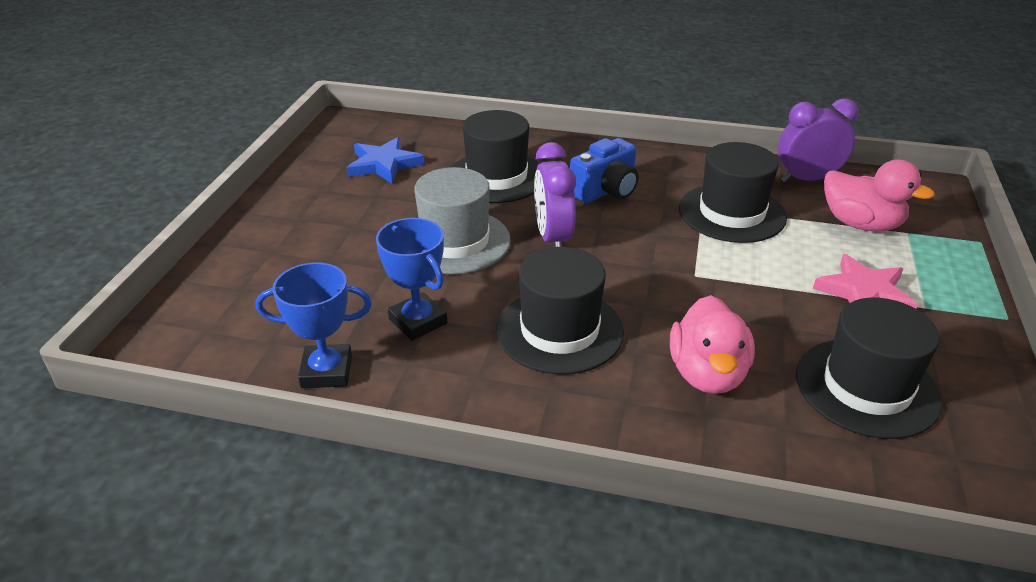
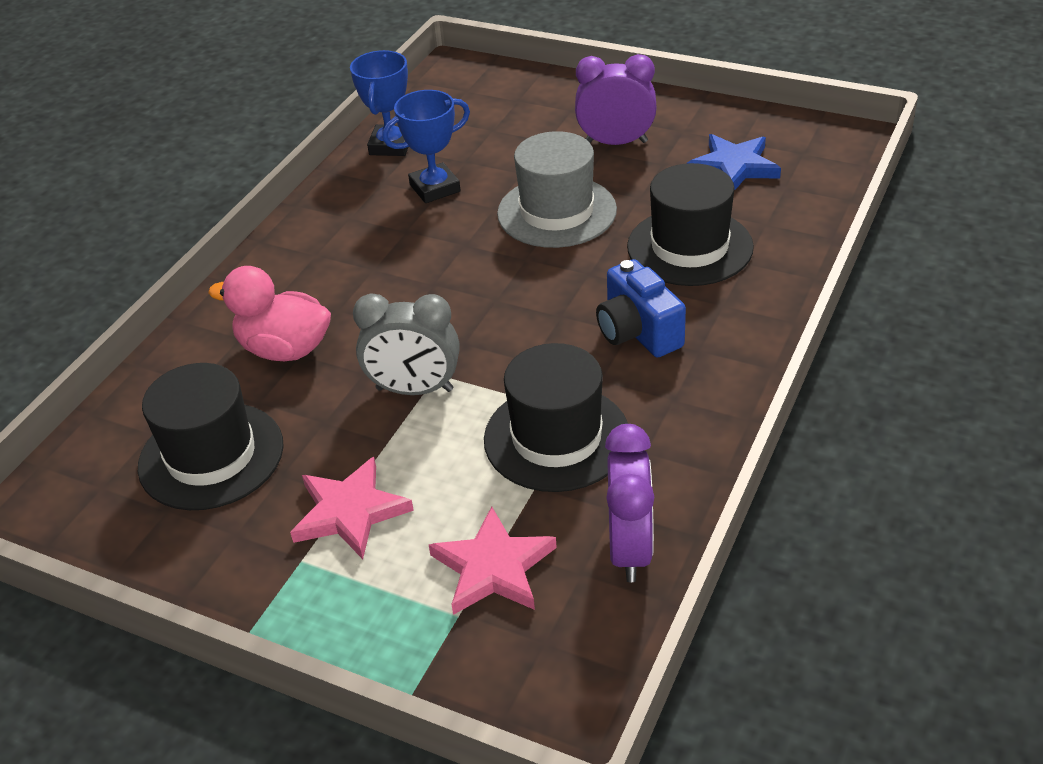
camera: 105 degrees right, 5 degrees up
black hat [496,247,624,375] -> none
purple clock [534,142,576,247] -> purple clock moved to [575,54,657,145]
pink duck [824,159,935,231] -> pink star [429,506,557,615]
none -> grey clock [353,294,460,395]

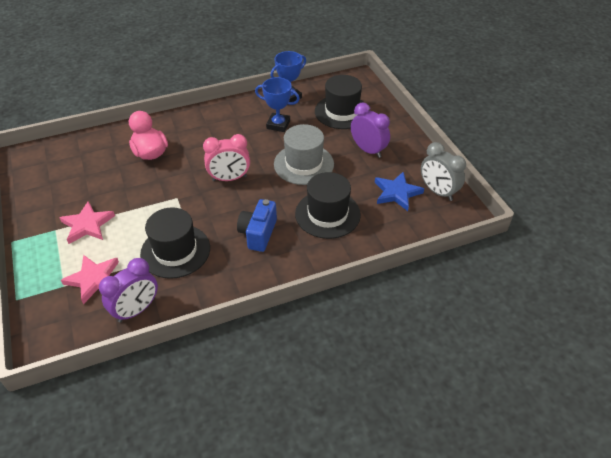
camera: 40 degrees right, 5 degrees up
black hat [138,363,284,510] -> black hat moved to [315,75,369,129]
grey clock [353,294,460,395] -> grey clock moved to [421,142,466,201]
none -> pink clock [203,134,250,181]

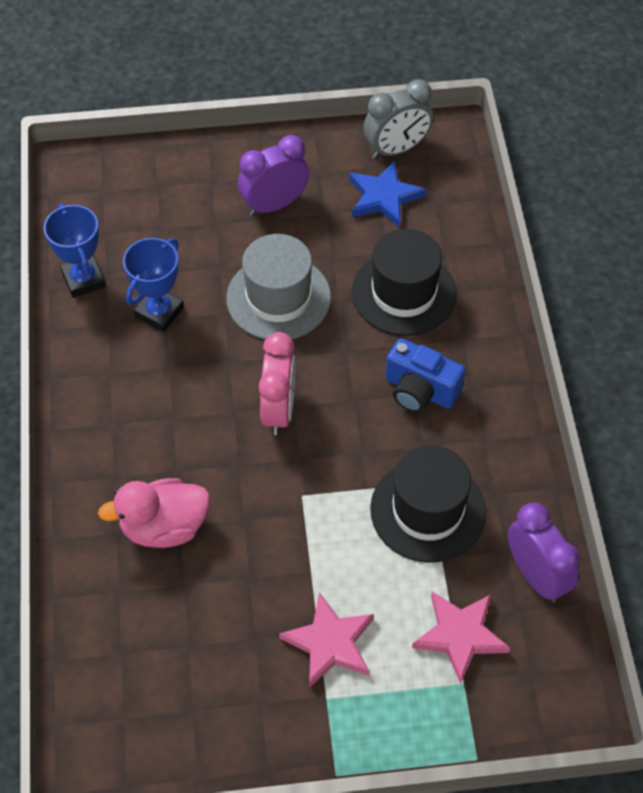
camera: 75 degrees left, 10 degrees up
black hat [315,75,369,129] -> none

